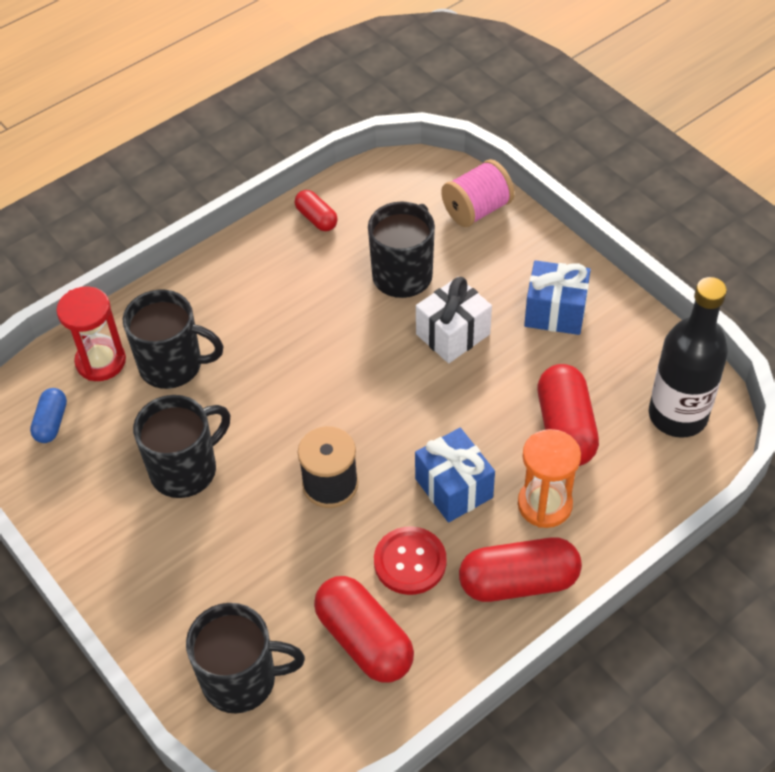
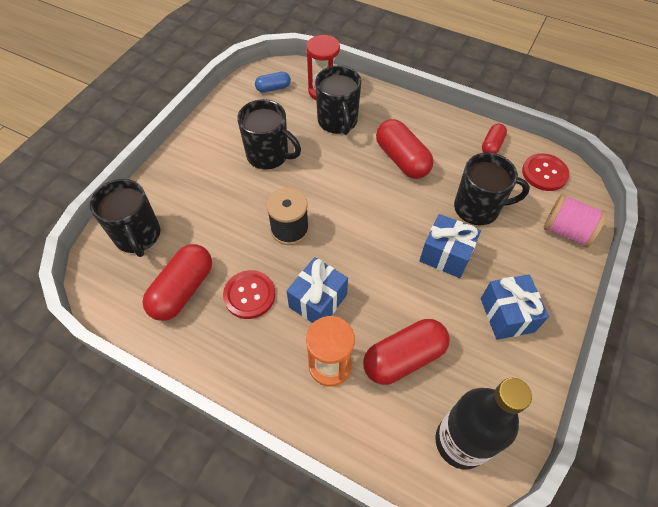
camera: 65 degrees right, 5 degrees up
white gift [416,277,492,363] -> blue gift [420,214,481,278]
red capsule [459,537,582,602] -> red capsule moved to [376,119,434,179]
none -> red button [522,153,569,191]

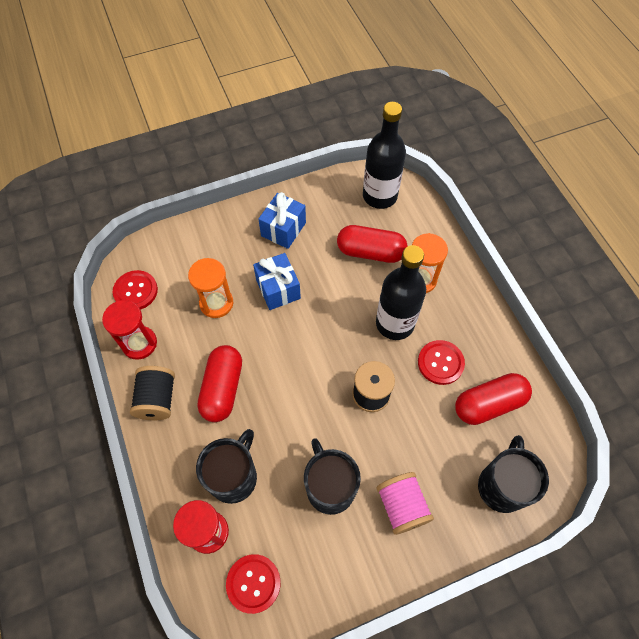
camera: 140 degrees left, 5 degrees up
blue capsule [255,72,291,93] -> red button [226,554,281,614]
blue gift [286,257,348,323] -> black bottle [376,245,426,340]
black mug [454,153,530,225] -> orange hourglass [188,258,233,318]
red capsule [482,124,507,154] -> red hourglass [102,300,157,360]
pink spool [543,194,607,248] -> pink spool moved to [376,472,434,535]
none -> black spool [130,366,175,420]

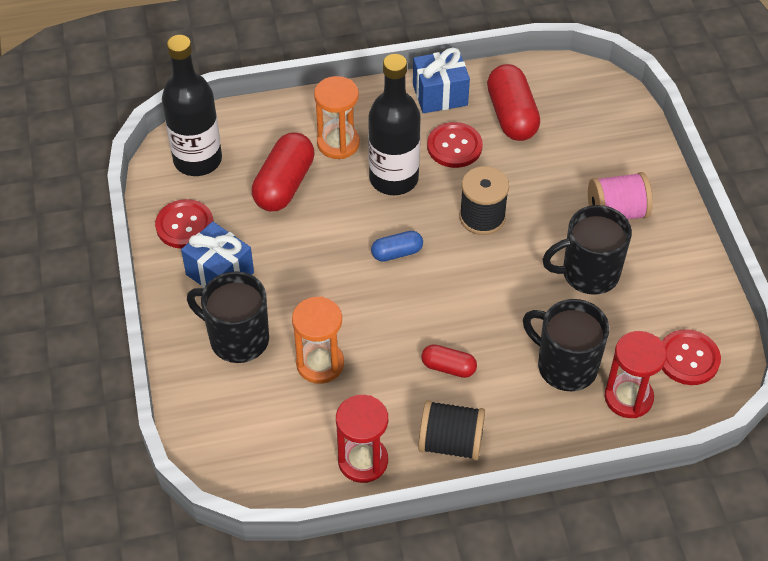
camera: 80 degrees left, 10 degrees down
red button [113,270,158,310] -> red button moved to [155,199,214,249]
red capsule [197,345,242,422] -> red capsule [421,344,477,378], size x0.55
blue gift [253,253,301,310] -> blue gift moved to [413,48,470,113]
black mug [478,435,549,513] -> black mug moved to [187,271,269,363]
none -> blue capsule [371,231,423,262]

